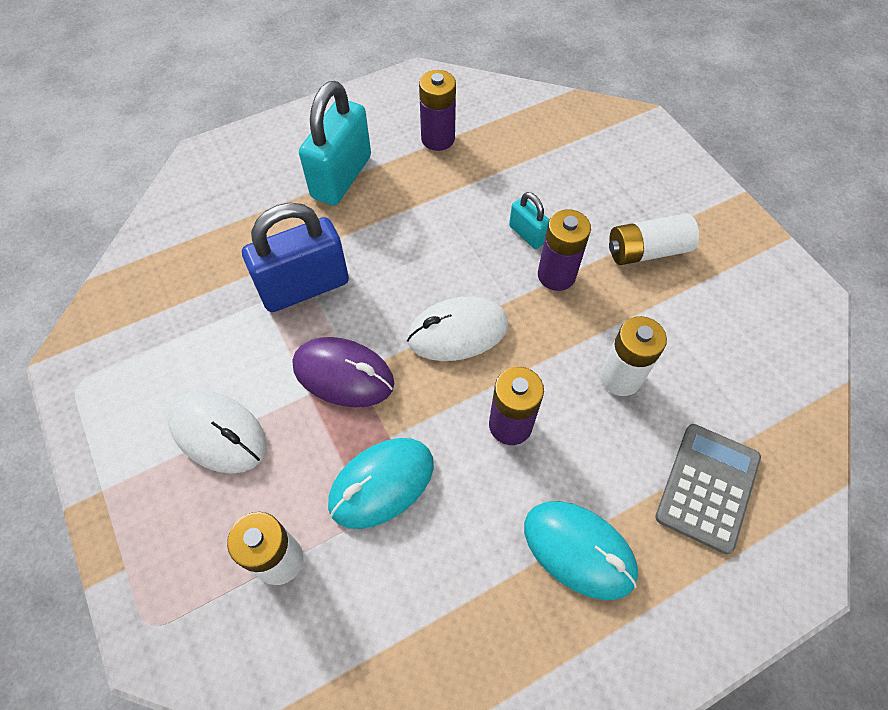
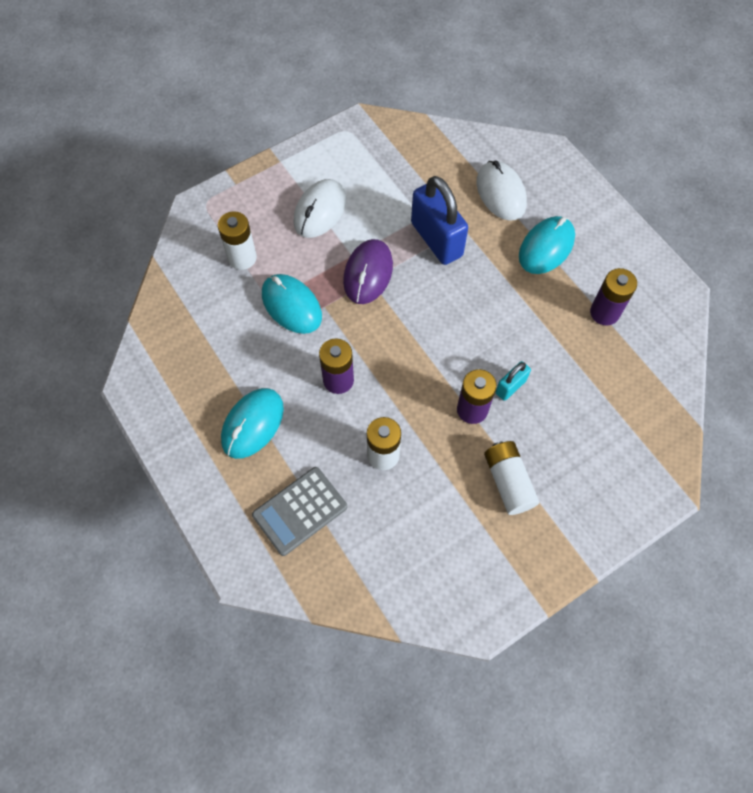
camera: 85 degrees right, 5 degrees up
turquoise padlock [299,81,371,205] -> turquoise mouse [519,216,575,274]
white mouse [407,297,508,361] -> white mouse moved to [477,160,527,221]
grey calculator [655,424,761,554] -> grey calculator turned 120 degrees clockwise [252,467,347,556]

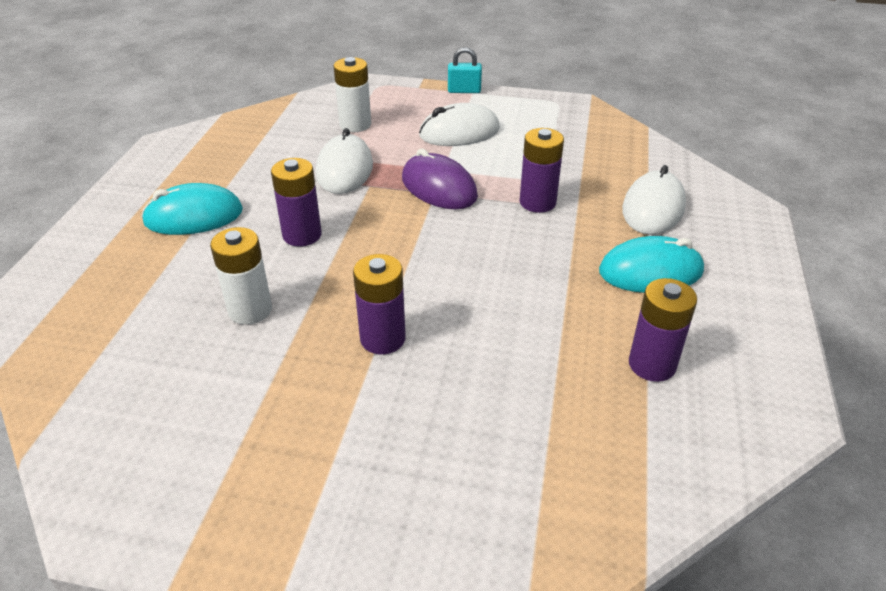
camera: 45 degrees right, 25 degrees down
grey calculator [252,467,347,556] -> none
turquoise mouse [262,274,322,334] -> white mouse [316,128,373,194]
purple mouse [343,239,393,304] -> purple mouse turned 75 degrees clockwise [402,148,478,209]
blue padlock [411,176,468,265] -> purple battery [520,128,564,213]
white battery [484,441,539,515] -> none
turquoise padlock [496,361,531,401] -> turquoise padlock moved to [448,47,482,93]

